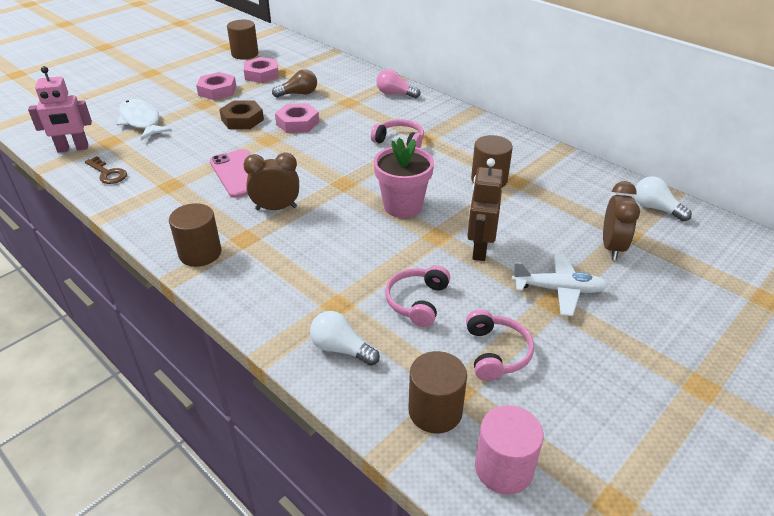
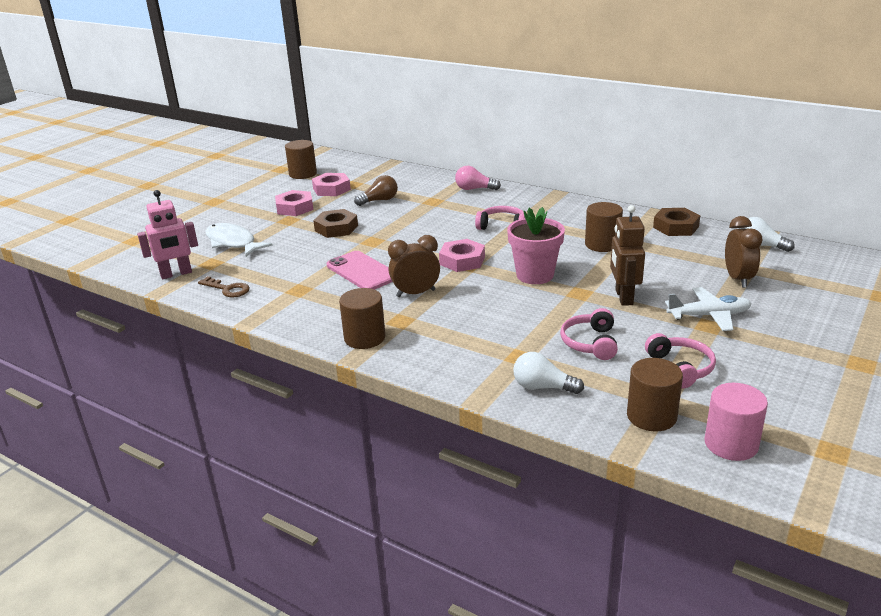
camera: 10 degrees left, 10 degrees down
pink nut [275,103,319,133] -> pink nut moved to [439,239,485,272]
none -> brown nut [653,208,700,236]

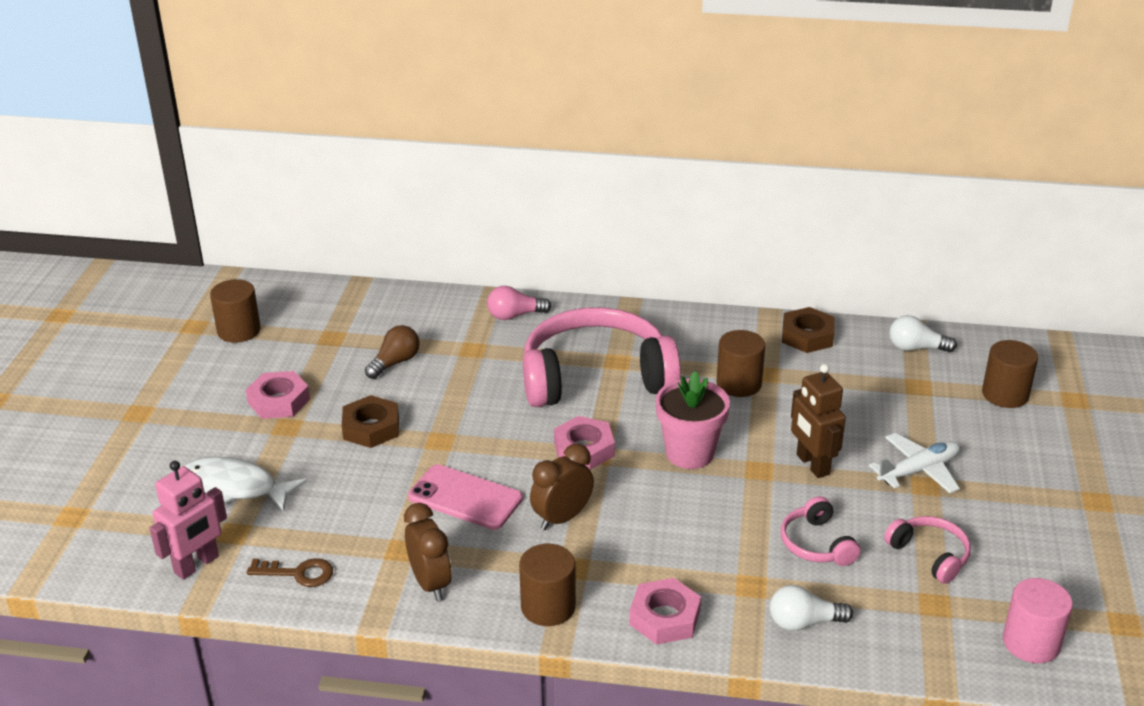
camera: 25 degrees left, 5 degrees up
pink nut [312,173,351,196] -> pink nut moved to [629,578,701,645]
pink headphones [475,206,525,230] -> pink headphones [523,307,681,407], size x2.25
brown cylinder [627,358,683,431] -> brown cylinder moved to [982,340,1038,408]
brown clock [725,216,762,288] -> brown clock moved to [404,503,452,601]

